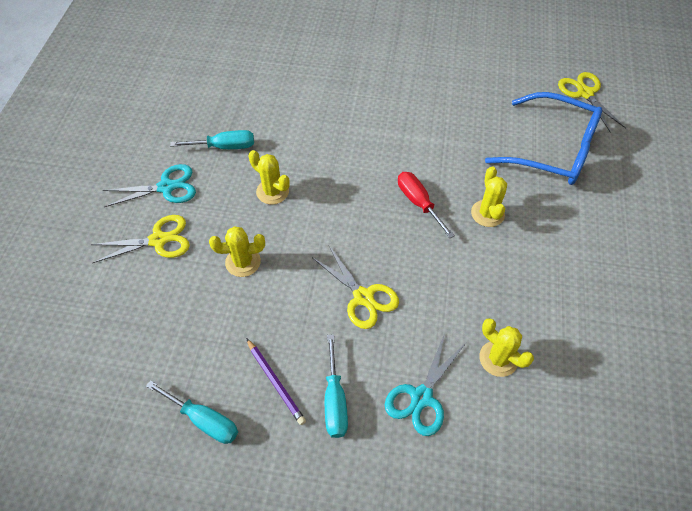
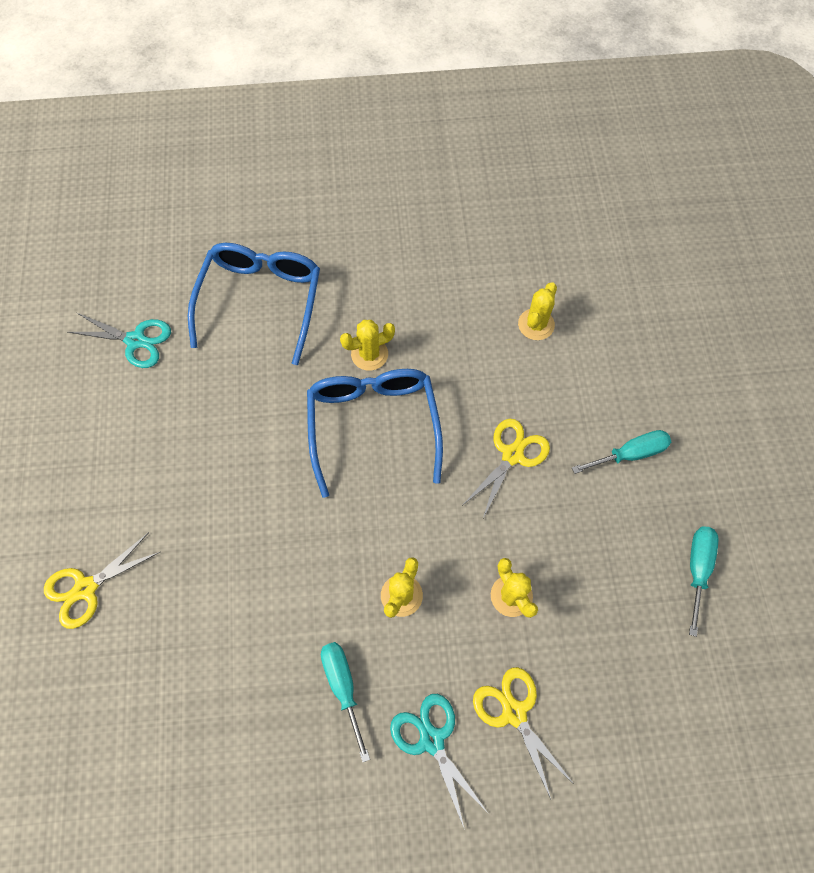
camera: 105 degrees left, 10 degrees up
purple pencil [246,338,306,425] -> none
turquoise scissors [385,333,466,436] -> turquoise scissors moved to [68,312,171,368]
red screwdriver [398,172,455,238] -> blue glasses [307,369,443,498]
yellow scissors [558,72,626,132] -> yellow scissors moved to [44,532,160,629]

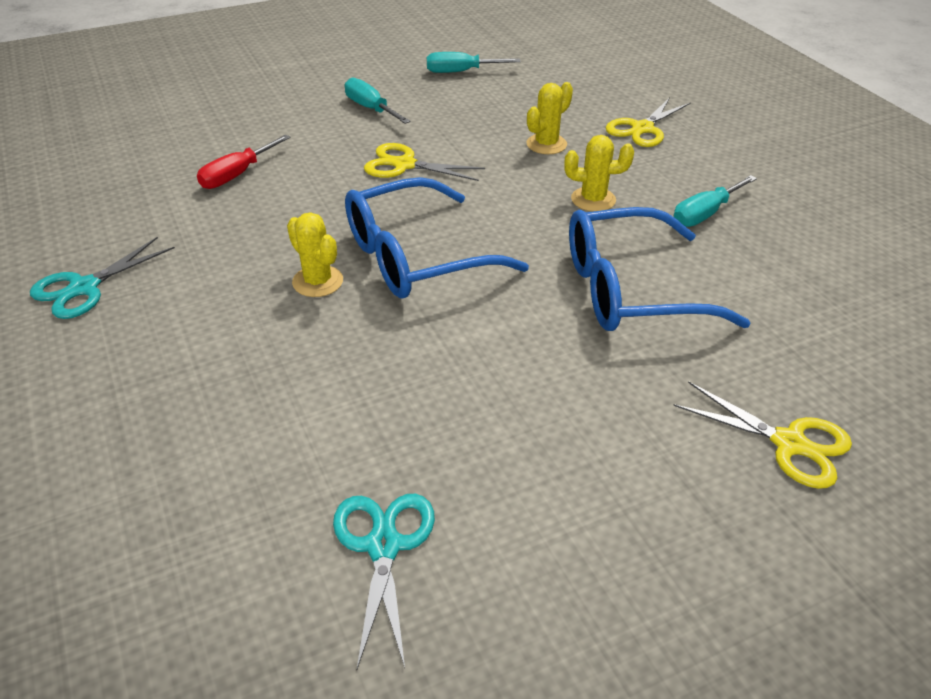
camera: 110 degrees left, 25 degrees down
blue glasses [188,243,320,365] -> blue glasses moved to [569,207,751,331]
turquoise scissors [390,694,488,830] -> turquoise scissors moved to [30,237,175,319]
yellow cactus [518,282,557,340] -> red screwdriver [197,135,291,189]

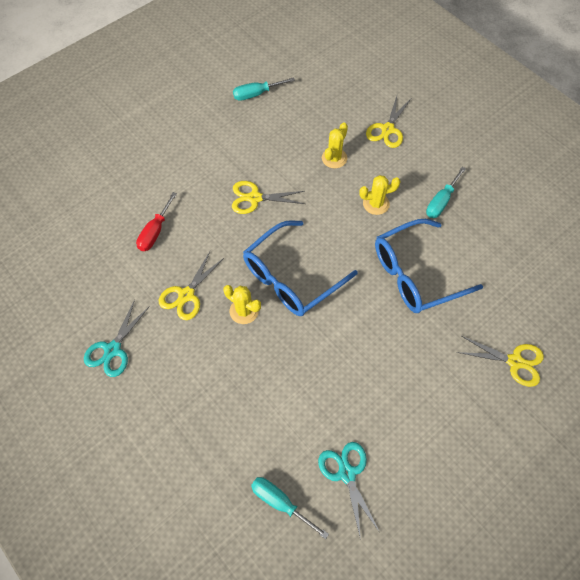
camera: 15 degrees left, 20 degrees up
turquoise screwdriver [345,77,411,124] -> turquoise screwdriver moved to [251,477,329,539]
none -> yellow scissors [159,252,224,320]

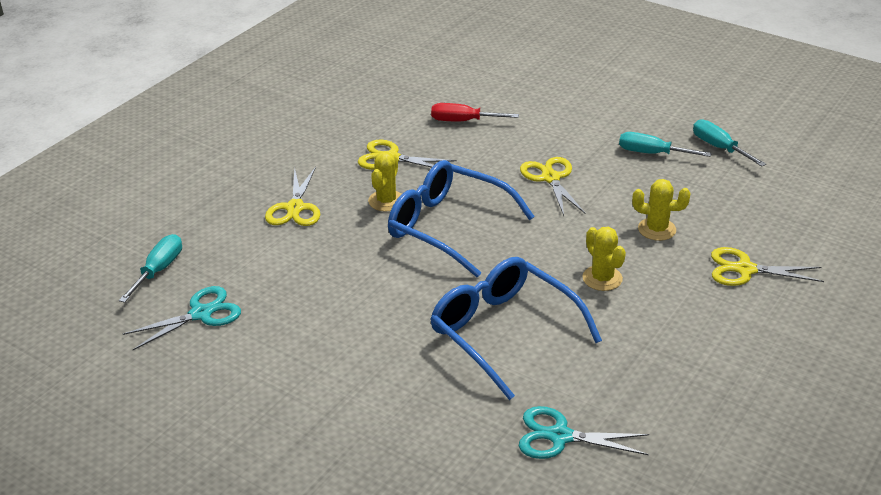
camera: 75 degrees right, 25 degrees down
turquoise scissors [84,300,150,377] -> turquoise scissors moved to [519,406,649,459]
turquoise screwdriver [426,167,466,218] -> turquoise screwdriver moved to [619,132,712,157]
yellow scissors [457,336,544,387] -> yellow scissors moved to [265,167,320,226]

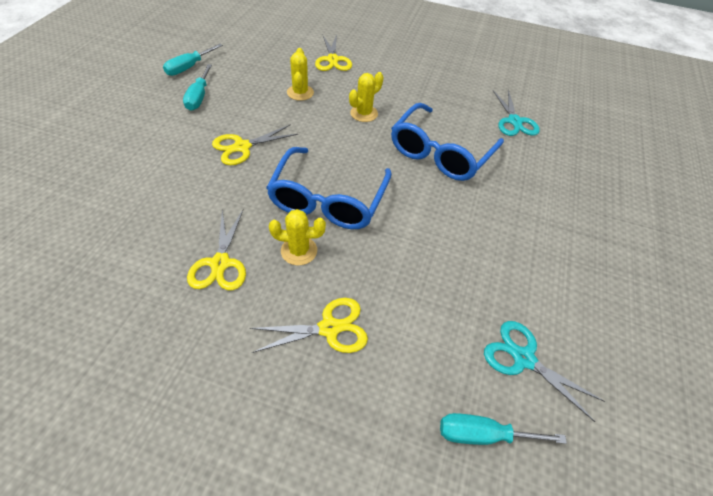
camera: 110 degrees left, 15 degrees up
red screwdriver [431,103,519,121] -> none

